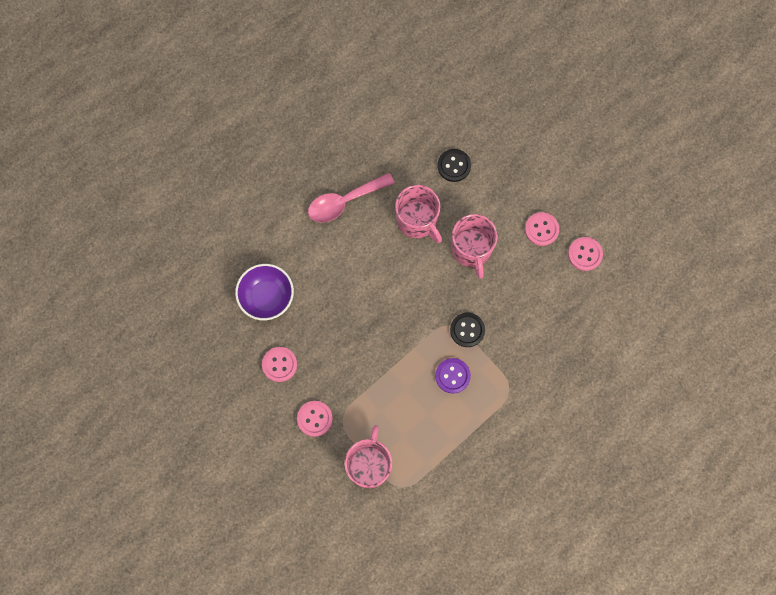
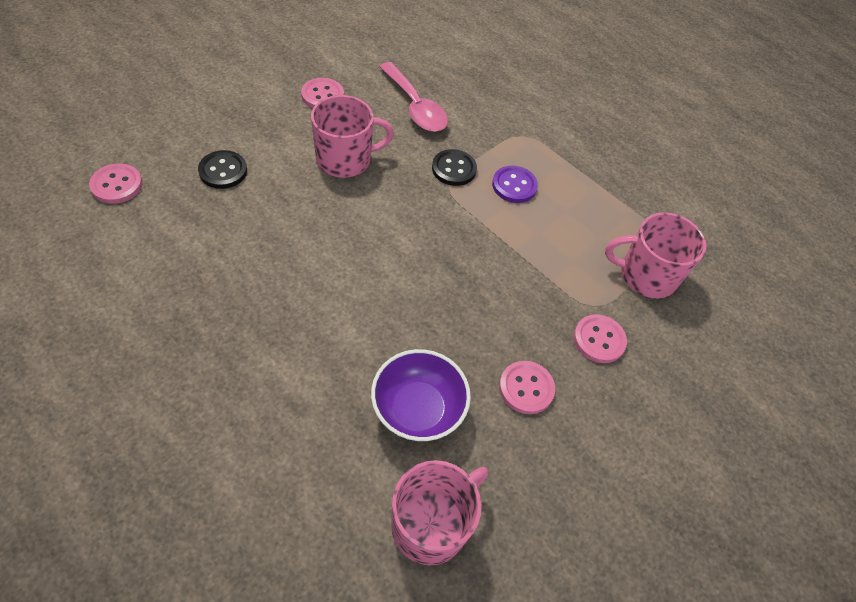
camera: 100 degrees left, 20 degrees down
pink spoon [308,173,395,223] -> pink spoon moved to [379,62,448,132]
pink mug [395,185,442,243] -> pink mug moved to [391,460,488,566]
pink button [568,237,603,271] -> pink button moved to [89,164,143,204]

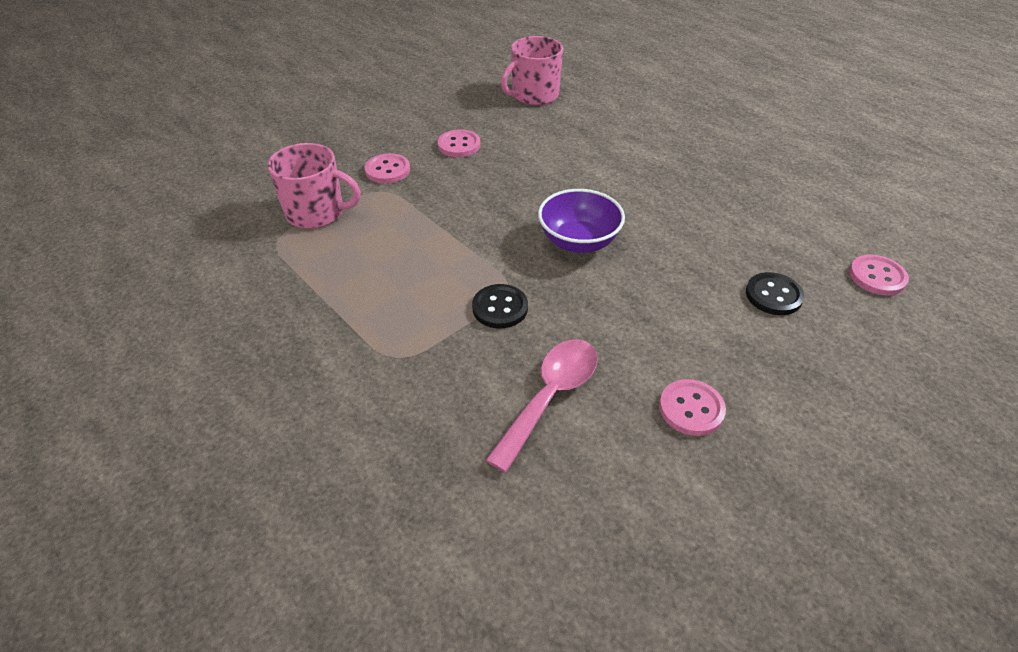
camera: 170 degrees left, 10 degrees down
pink mug [311,95,394,178] -> none
purple bowl [371,349,471,441] -> purple bowl moved to [538,189,625,253]
pink spoon [379,62,448,132] -> pink spoon turned 60 degrees clockwise [485,339,598,472]
purple button [492,166,538,203] -> none

